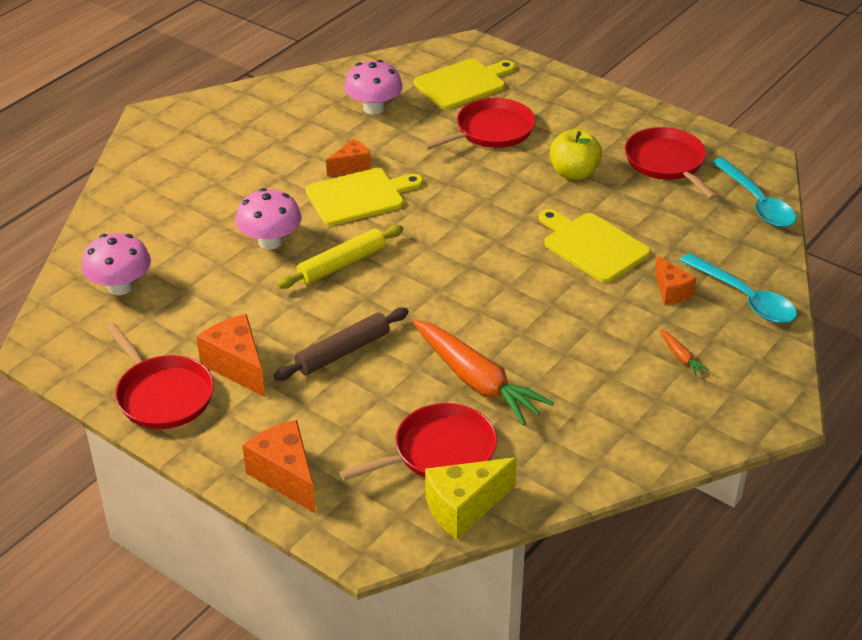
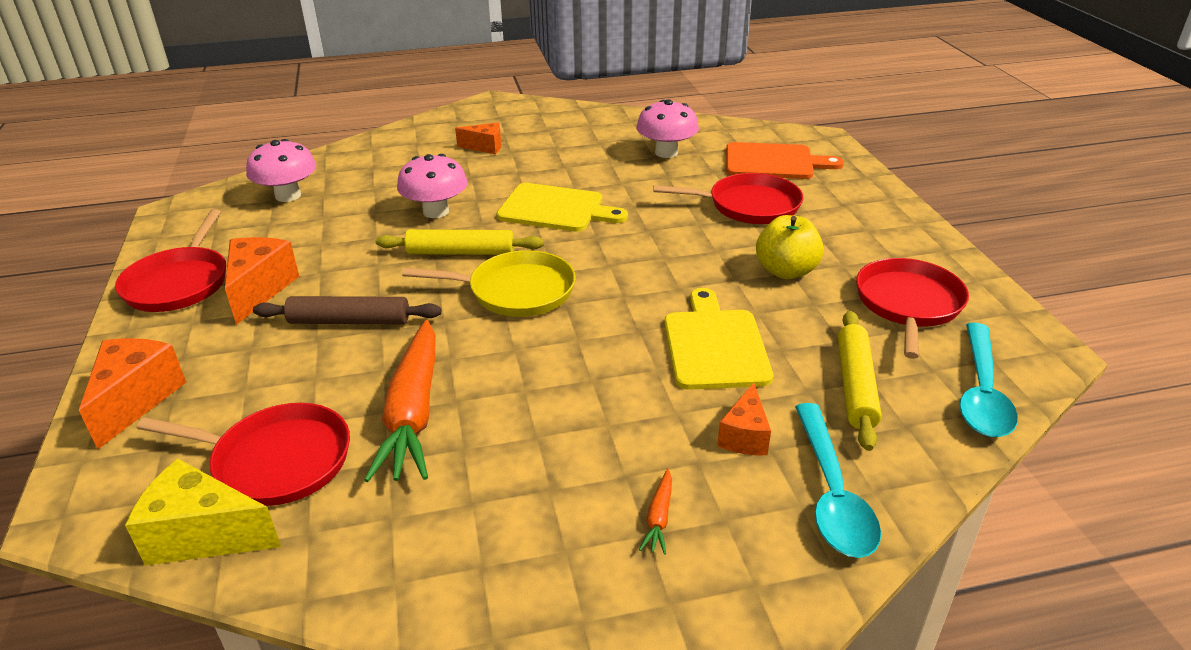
camera: 40 degrees right, 5 degrees down
orange cheese [326,139,371,177] -> orange cheese moved to [455,123,501,154]
yellow cutting board [414,59,515,109] -> orange cutting board [726,142,844,179]
none -> yellow pan [402,250,576,317]
none -> yellow rolling pin [838,311,882,451]

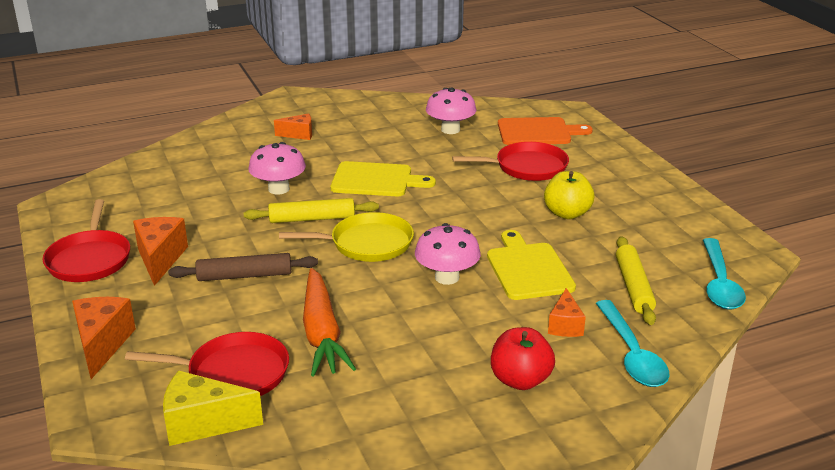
camera: 10 degrees left, 5 degrees down
pink mushroom [246,139,316,202] -> pink mushroom moved to [415,223,481,285]
orange carrot [639,469,672,555] -> red apple [491,327,555,390]
red pan [856,258,969,359] -> none

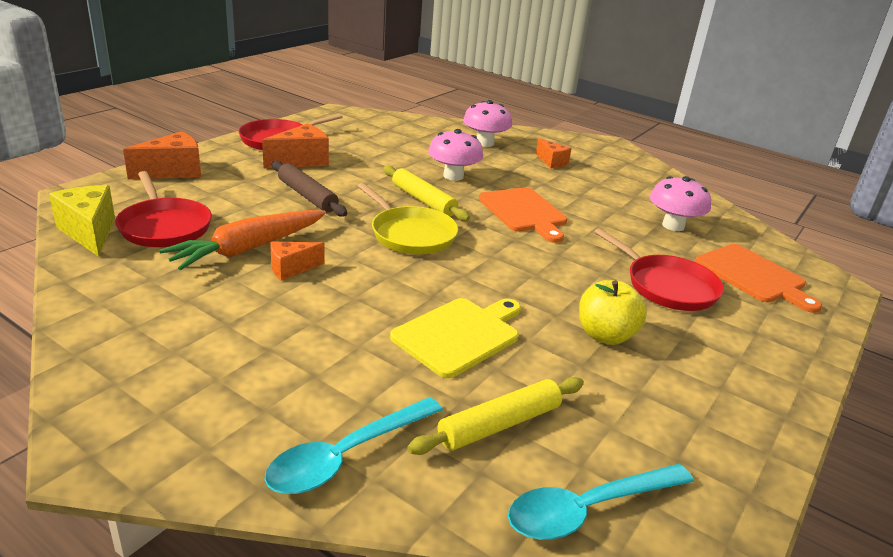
camera: 55 degrees right, 0 degrees up
yellow cutting board [330,161,436,196] -> orange cutting board [479,187,567,243]
pink mushroom [415,223,481,285] -> pink mushroom moved to [463,100,512,147]
red apple [491,327,555,390] -> none
orange cheese [548,288,586,337] -> orange cheese moved to [270,242,324,281]

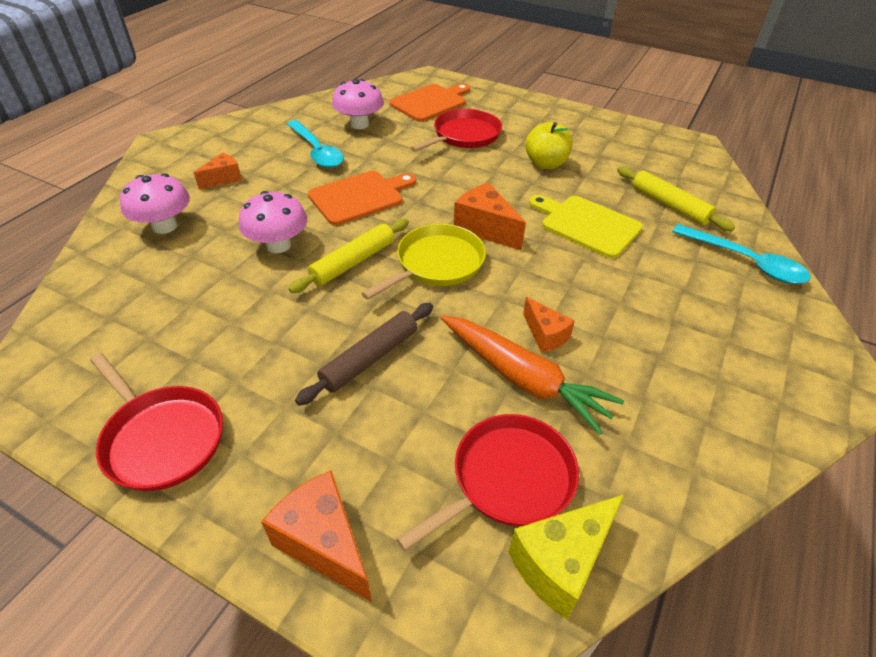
camera: 95 degrees left, 15 degrees up
orange cheese [262,123,329,168] -> orange cheese moved to [454,183,526,251]
turquoise spoon [508,464,694,540] -> turquoise spoon moved to [287,120,344,168]

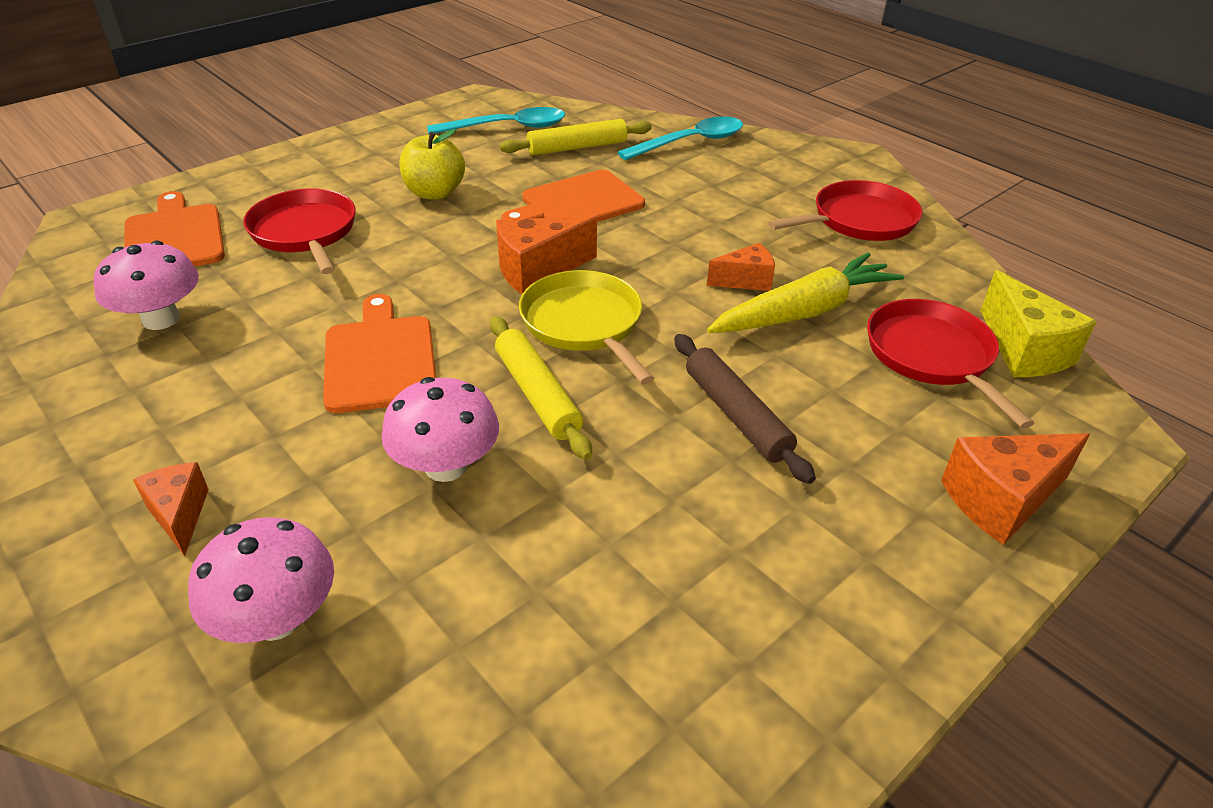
camera: 70 degrees left, 5 degrees down
red pan [90,353,223,491] -> red pan moved to [768,180,922,241]
turquoise spoon [287,120,344,168] -> turquoise spoon moved to [427,107,565,134]
orange carrot [441,315,624,435] -> yellow carrot [707,253,904,333]
yellow cutting board [529,195,643,258] -> orange cutting board [501,170,645,222]

